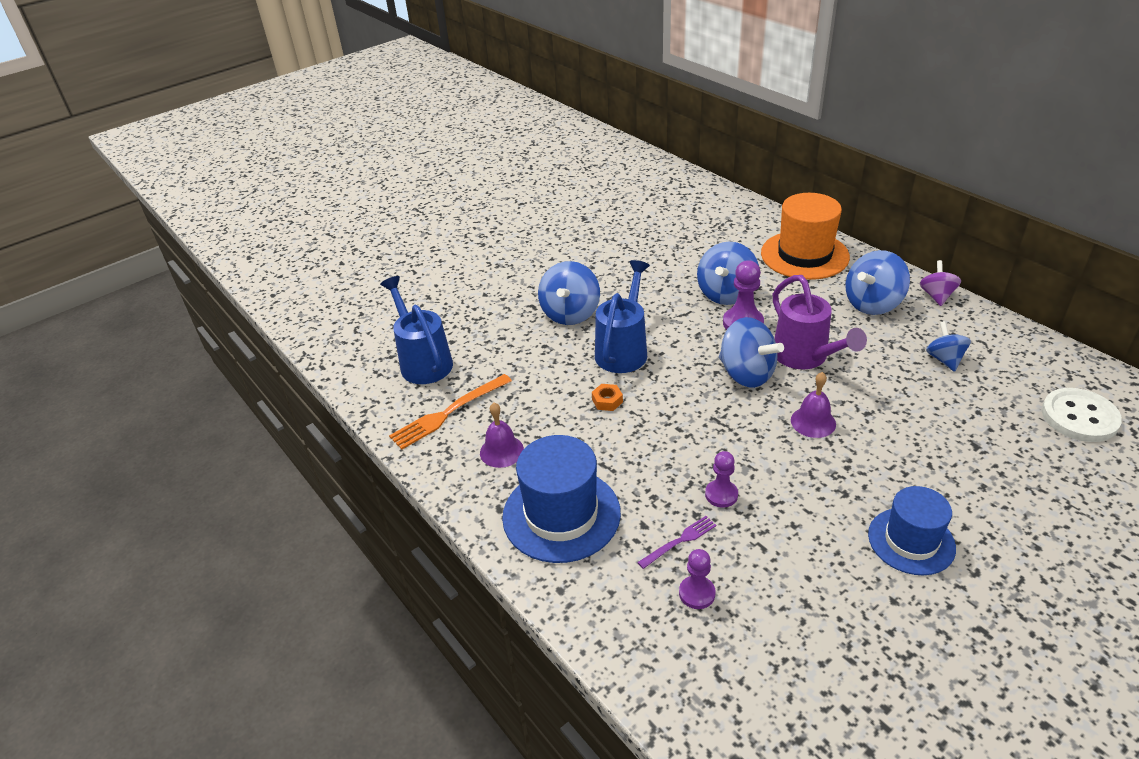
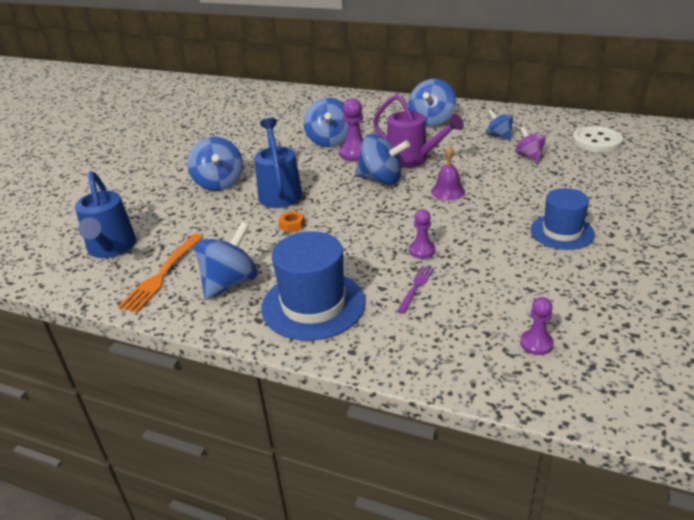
camera: 30 degrees left, 5 degrees down
blue watering can [380,276,453,384] -> blue watering can turned 135 degrees counterclockwise [75,171,136,258]
purple bell [480,403,524,468] -> blue spinning top [194,222,258,300]
purple pawn [679,549,716,609] -> purple pawn moved to [520,297,554,355]
orange hat [761,193,850,280] -> none
purple spinning top [919,260,961,306] -> purple spinning top moved to [515,127,546,162]

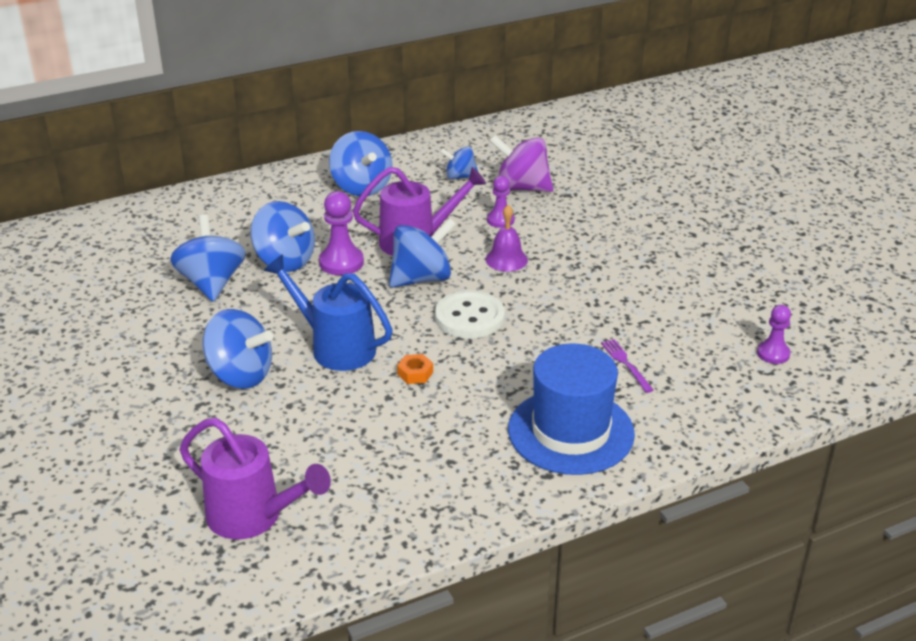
camera: 50 degrees left, 0 degrees up
blue watering can [75,171,136,258] -> purple watering can [180,417,331,539]
orange fork [118,234,204,313] -> none
blue spinning top [194,222,258,300] -> blue spinning top moved to [170,214,246,302]
purple pawn [409,209,435,259] -> purple pawn moved to [487,176,514,228]
purple spinning top [515,127,546,162] -> purple spinning top [489,135,553,192], size x1.67
blue hat [530,188,595,250] -> none
white button [572,126,623,153] -> white button moved to [435,291,505,339]

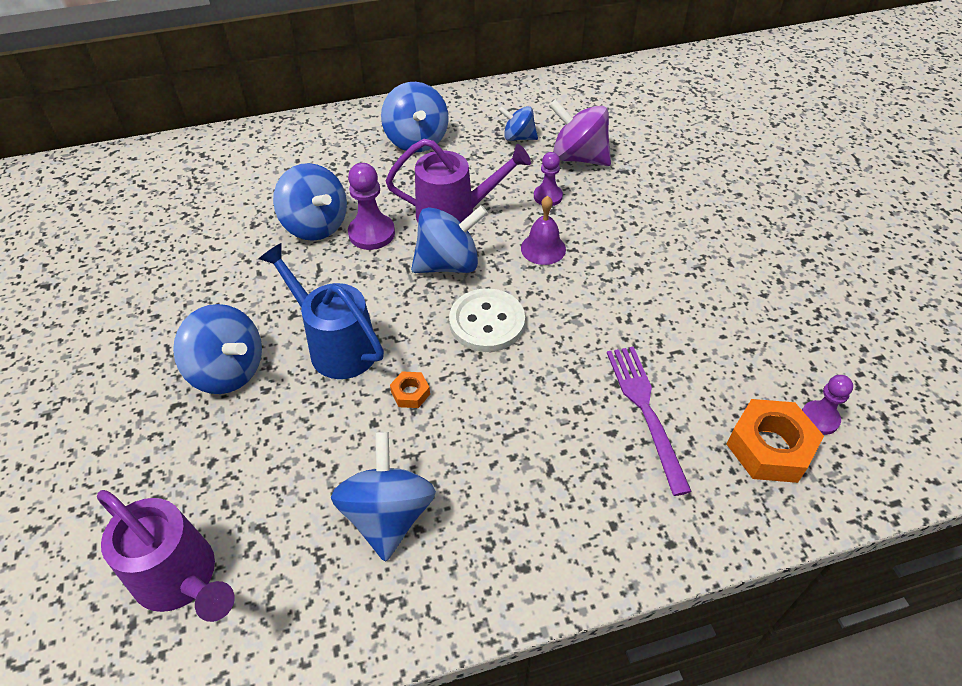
camera: 10 degrees right, 15 degrees up
blue spinning top [170,214,246,302] -> blue spinning top moved to [331,432,436,562]
blue hat [508,343,635,475] -> none
purple fork [601,339,654,393] -> purple fork [607,347,692,496], size x1.76
none -> orange nut [726,399,824,483]

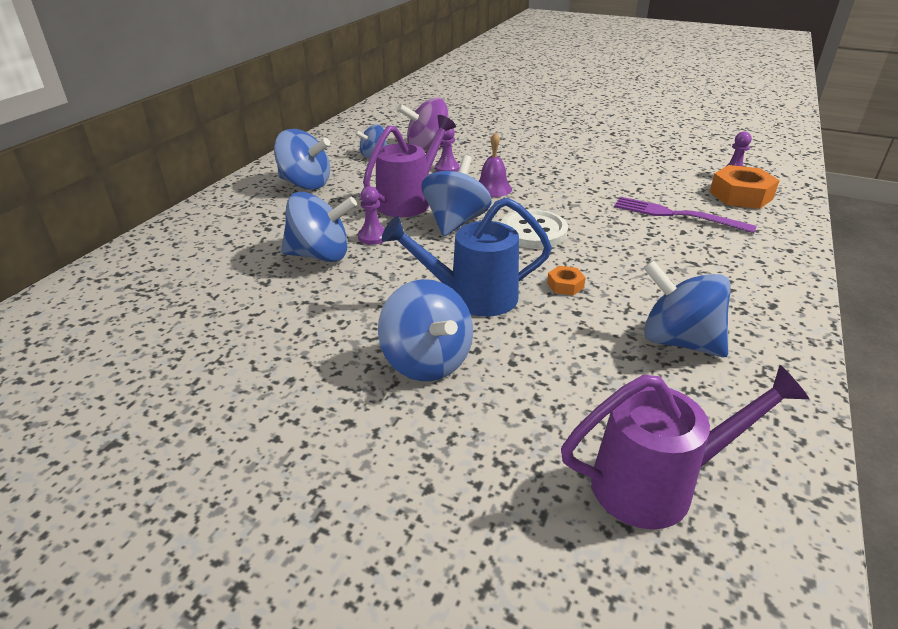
camera: 50 degrees left, 15 degrees down
blue spinning top [173,304,262,394] -> blue spinning top turned 75 degrees clockwise [378,279,473,381]
purple pawn [348,163,395,250] -> purple pawn [358,186,385,245], size x0.65

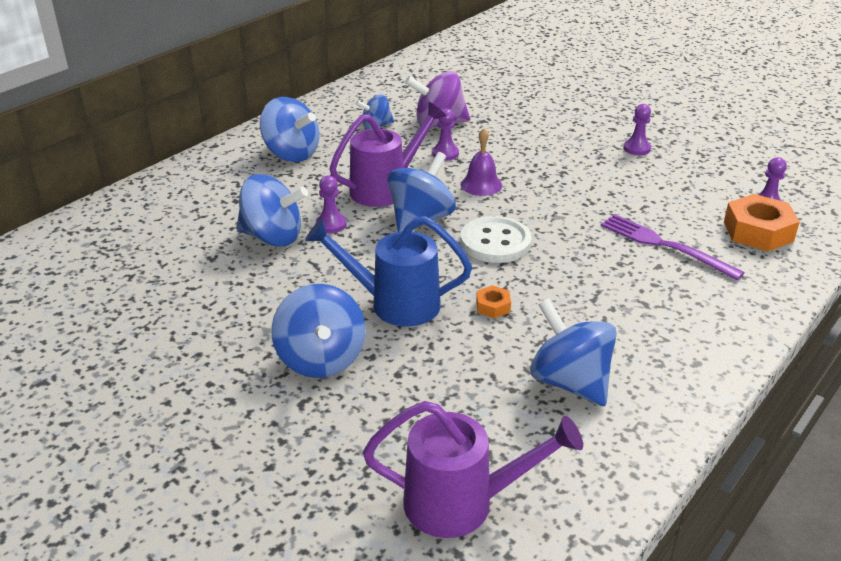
camera: 15 degrees right, 0 degrees up
none -> purple pawn [623,104,651,155]

